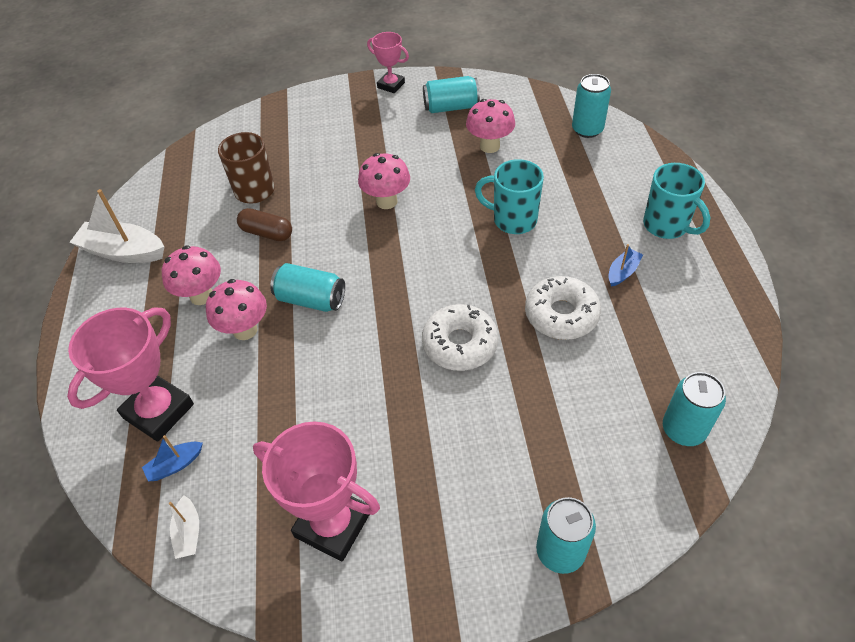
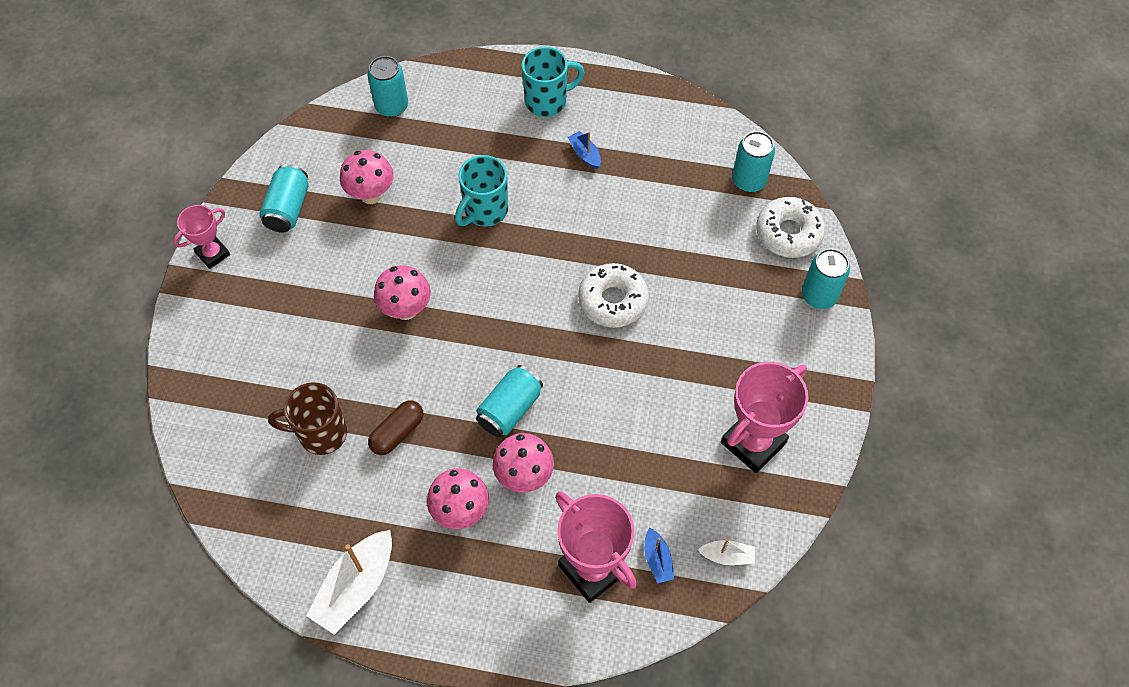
camera: 75 degrees left, 10 degrees up
white donut [525,276,601,340] -> white donut moved to [756,197,825,258]

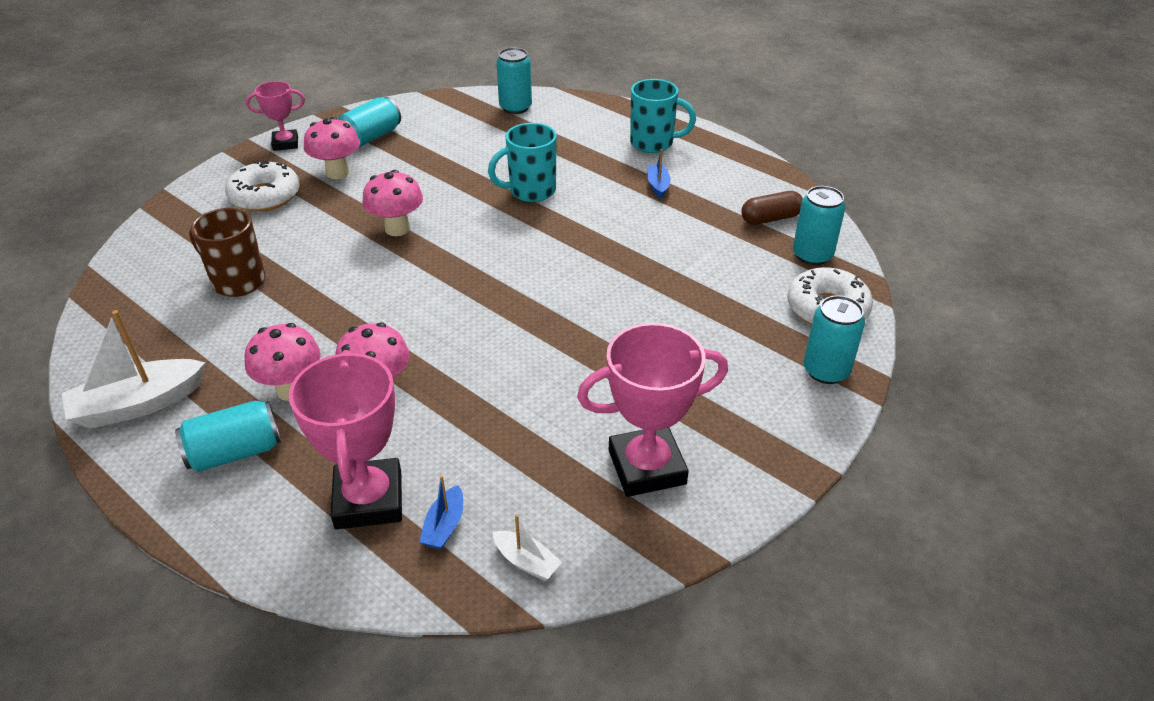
camera: 30 degrees right, 20 degrees down
pink mushroom [340,150,394,204] -> pink mushroom moved to [304,117,360,179]
brown capsule [368,400,423,455] -> brown capsule moved to [742,191,803,225]
turquoise can [476,365,543,437] -> turquoise can moved to [175,401,281,472]
white donut [578,263,649,328] -> white donut moved to [225,161,300,212]

